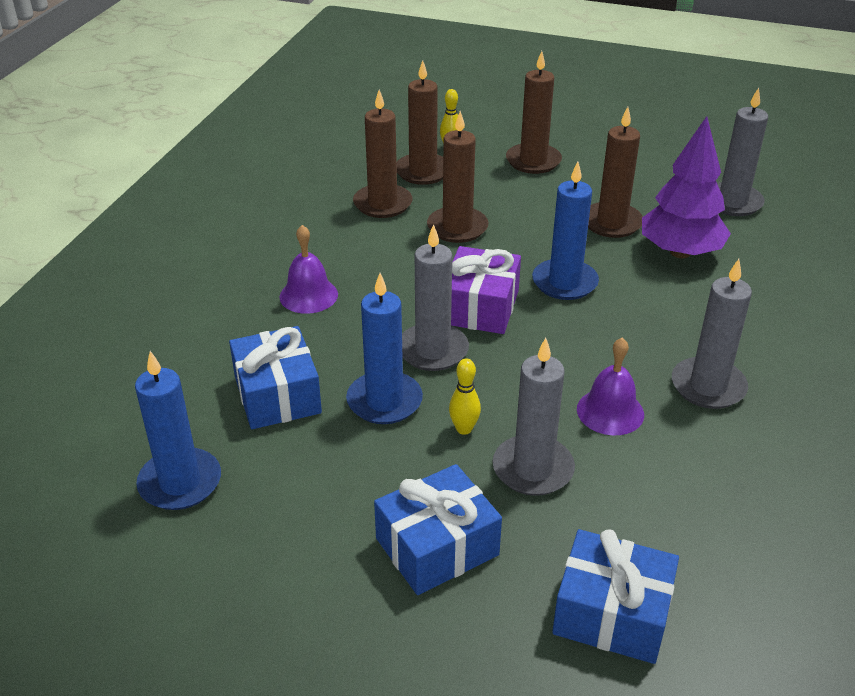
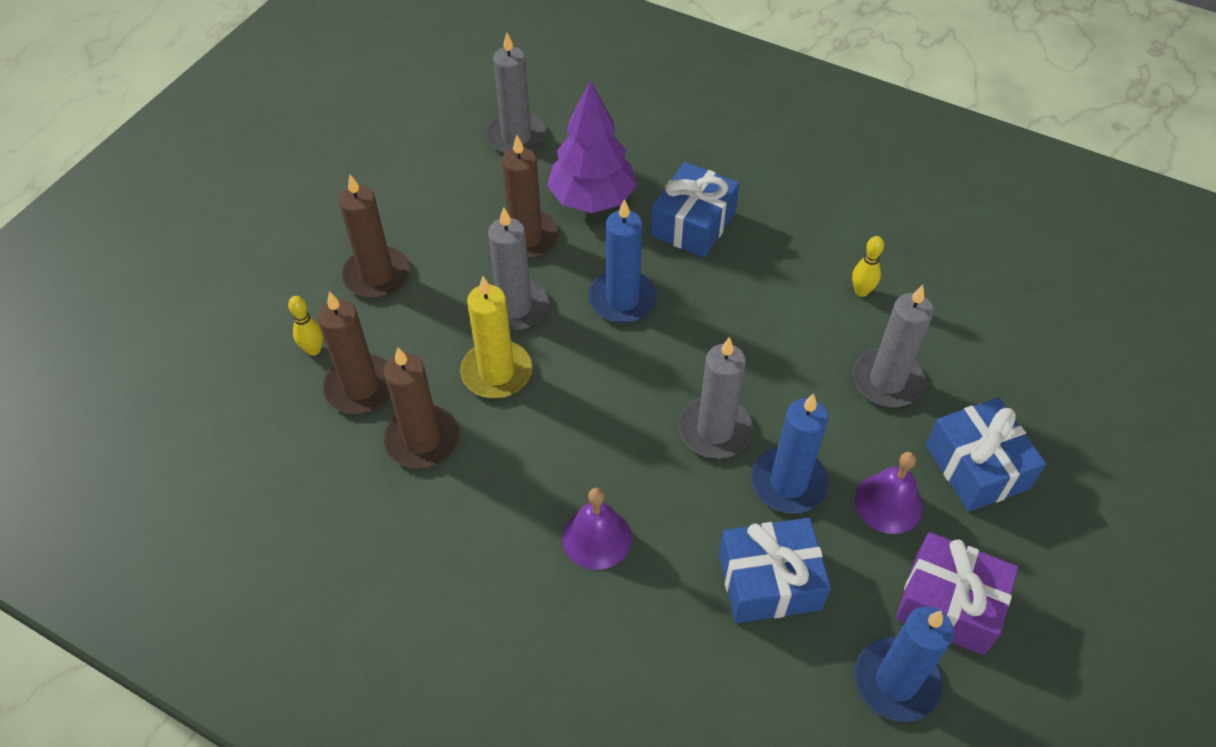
camera: 80 degrees left, 15 degrees up
brown candle [427,111,488,243] -> yellow candle [460,276,532,398]
yellow bowling pin [449,358,481,435] -> yellow bowling pin moved to [852,236,884,297]
purple gift [451,246,521,334] -> purple gift moved to [896,532,1018,655]
blue gift [552,529,679,664] -> blue gift moved to [650,162,739,258]
purple bell [577,337,644,435] -> purple bell moved to [855,452,923,534]
grey candle [672,259,752,409] -> grey candle moved to [488,208,549,331]

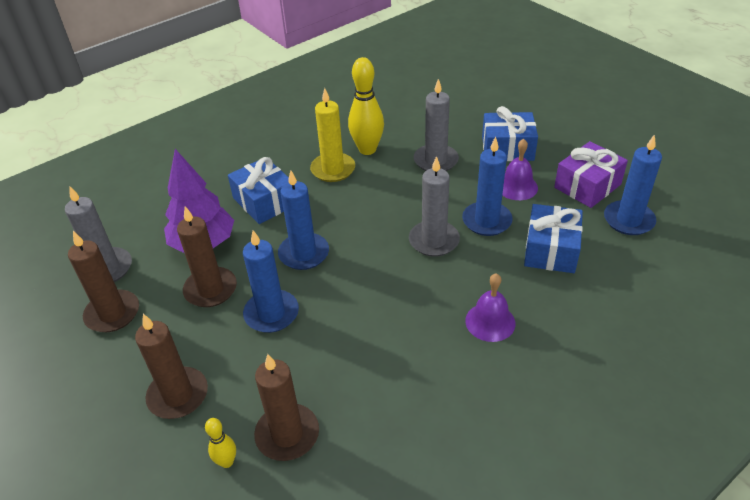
camera: 65 degrees left, 10 degrees down
brown candle [384,348,459,468] -> brown candle moved to [68,231,139,332]
yellow candle [460,276,532,398] -> yellow candle moved to [310,88,355,182]
grey candle [488,208,549,331] -> blue candle [243,230,299,333]
yellow bowling pin [852,236,884,297] -> yellow bowling pin [348,57,384,155], size x2.00

